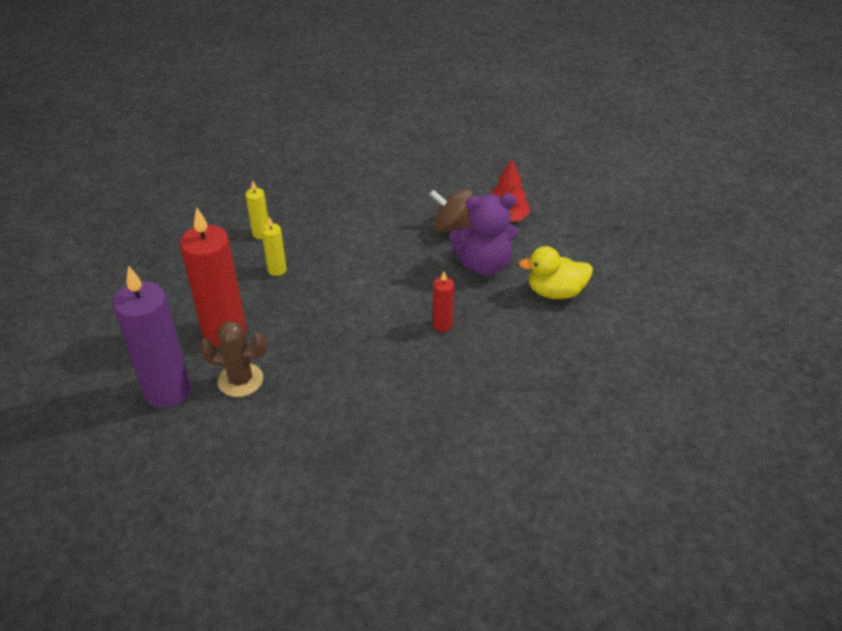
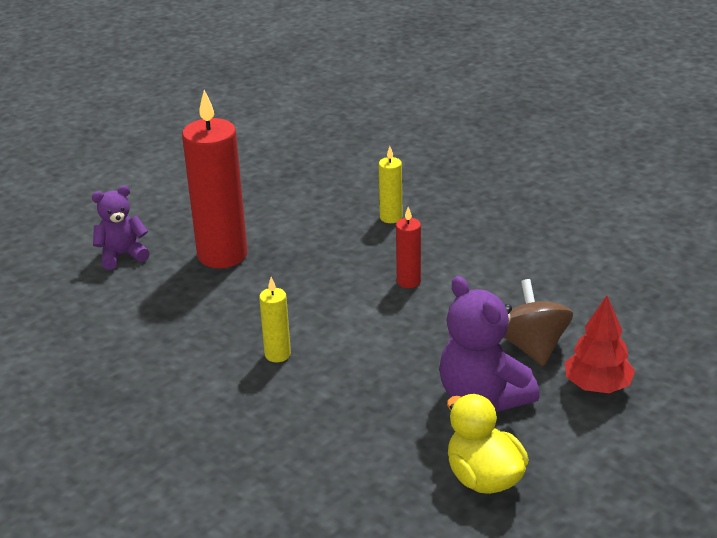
camera: 65 degrees right, 10 degrees down
purple candle [113,265,191,408] -> purple teddy bear [92,185,150,270]
brown cactus [199,321,267,397] -> none
yellow candle [261,217,287,276] -> yellow candle moved to [259,277,291,362]
red candle [433,272,454,332] -> red candle moved to [396,207,421,288]

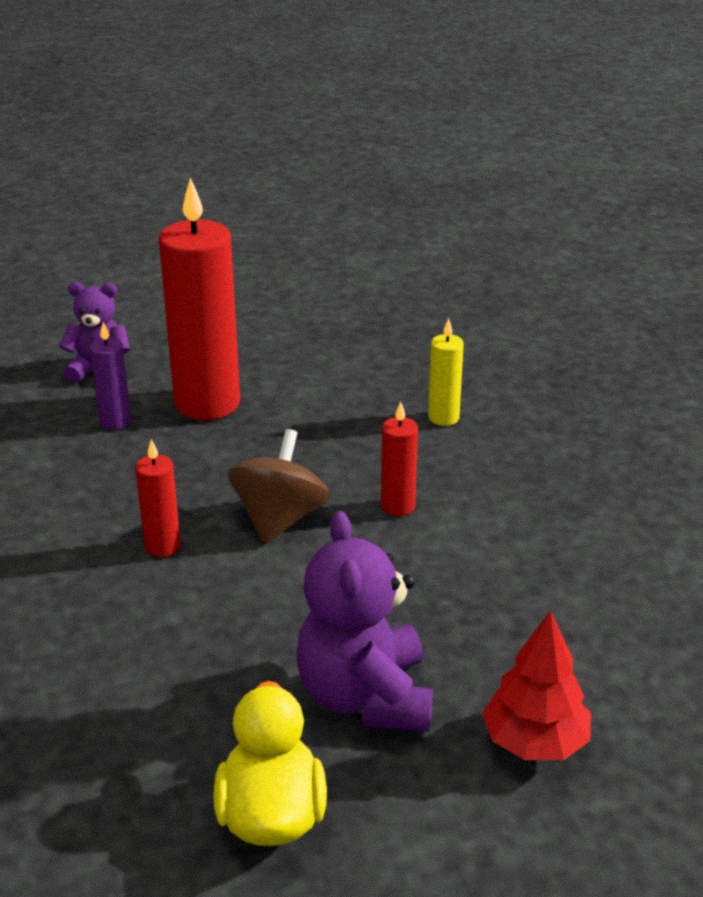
camera: 25 degrees right, 0 degrees up
yellow candle [259,277,291,362] -> red candle [135,439,181,557]
brown spinning top [503,279,573,367] -> brown spinning top moved to [228,429,330,544]
none -> purple candle [90,322,131,430]

